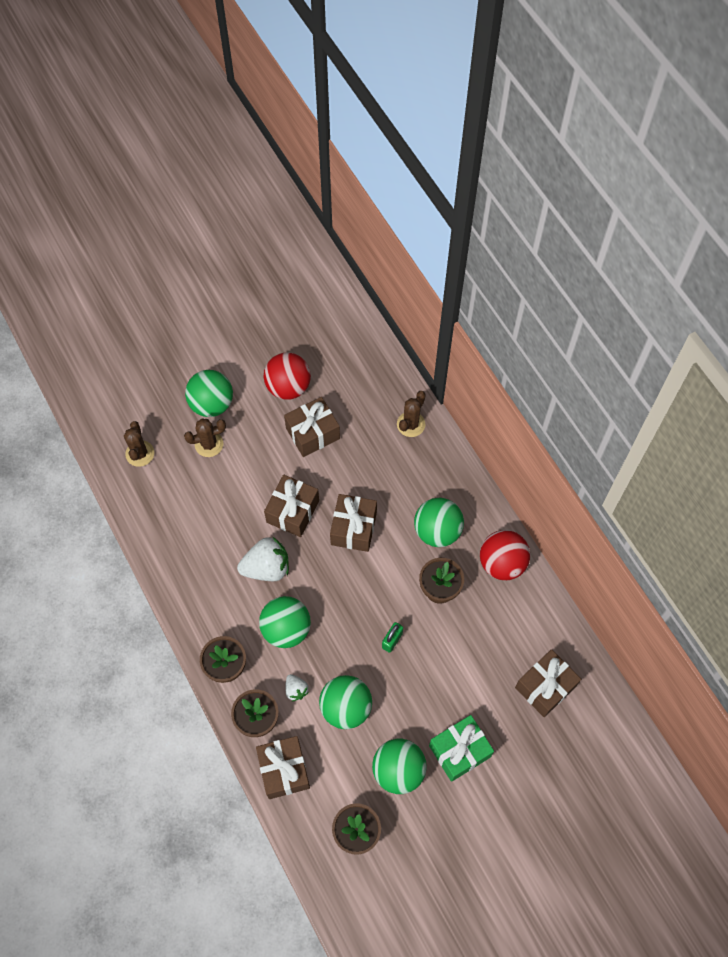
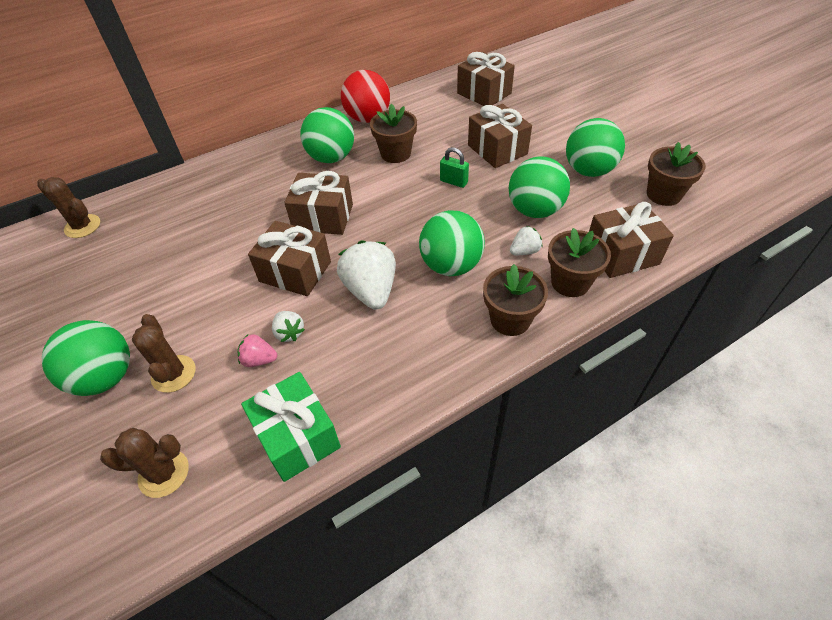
camera: 90 degrees left, 15 degrees down
red ball [264,352,311,400] -> none
brown gift [284,397,340,457] -> brown gift moved to [468,104,532,168]
brown cactus [397,391,426,437] -> brown cactus moved to [37,177,100,238]
green gift [429,715,494,782] -> green gift moved to [241,372,341,482]
none -> pink strawberry [238,334,277,367]
none -> white strawberry [272,311,305,342]

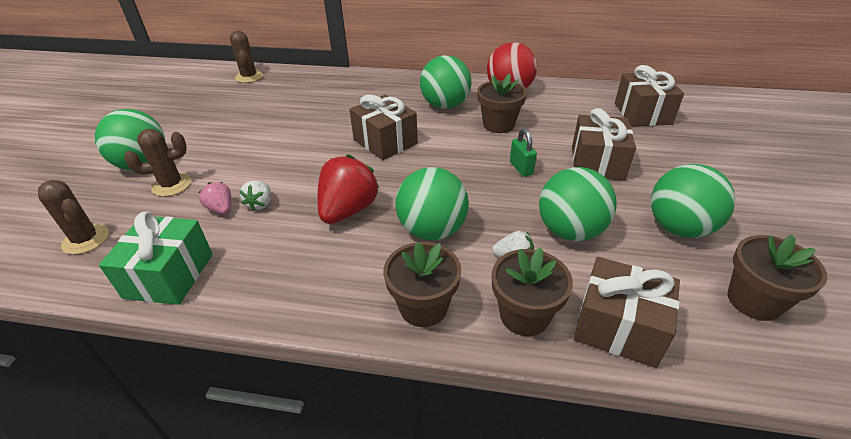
camera: 40 degrees right, 10 degrees down
brown cactus [132,314,196,393] -> brown cactus turned 45 degrees clockwise [124,129,191,197]
brown gift [248,221,331,296] -> none
white strawberry [337,240,396,310] -> red strawberry [317,154,380,224]

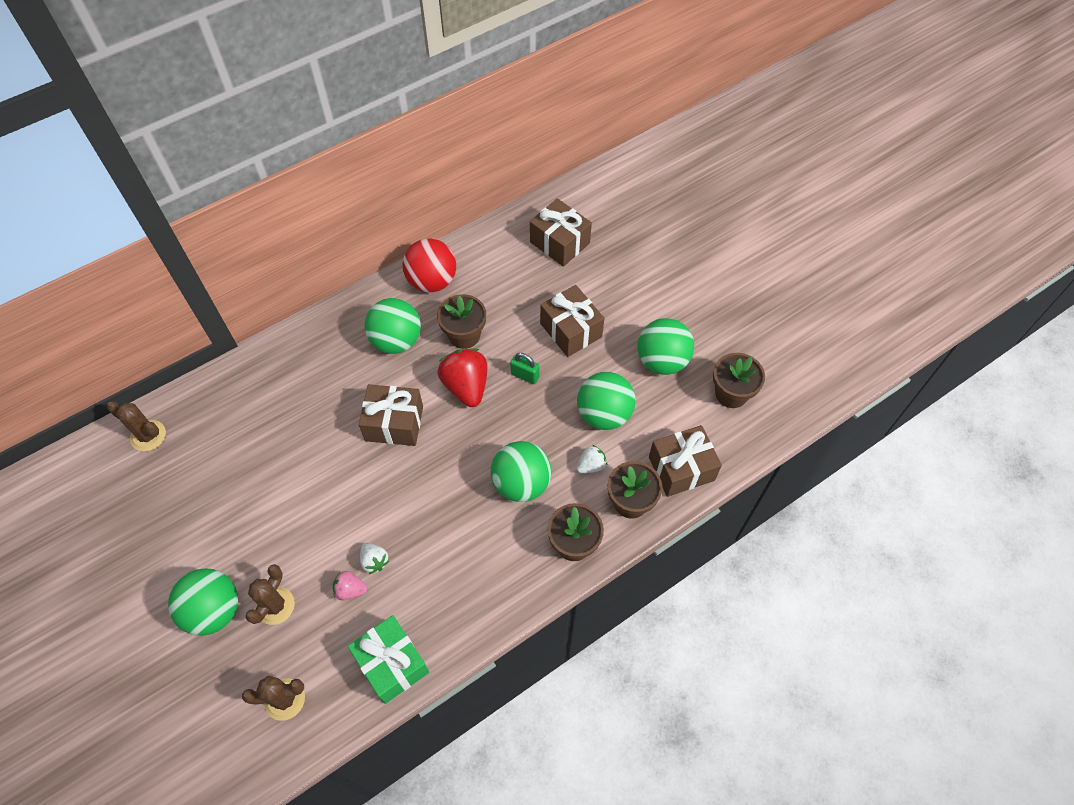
camera: 45 degrees left, 20 degrees up
red strawberry [317,154,380,224] -> red strawberry moved to [438,348,488,407]

